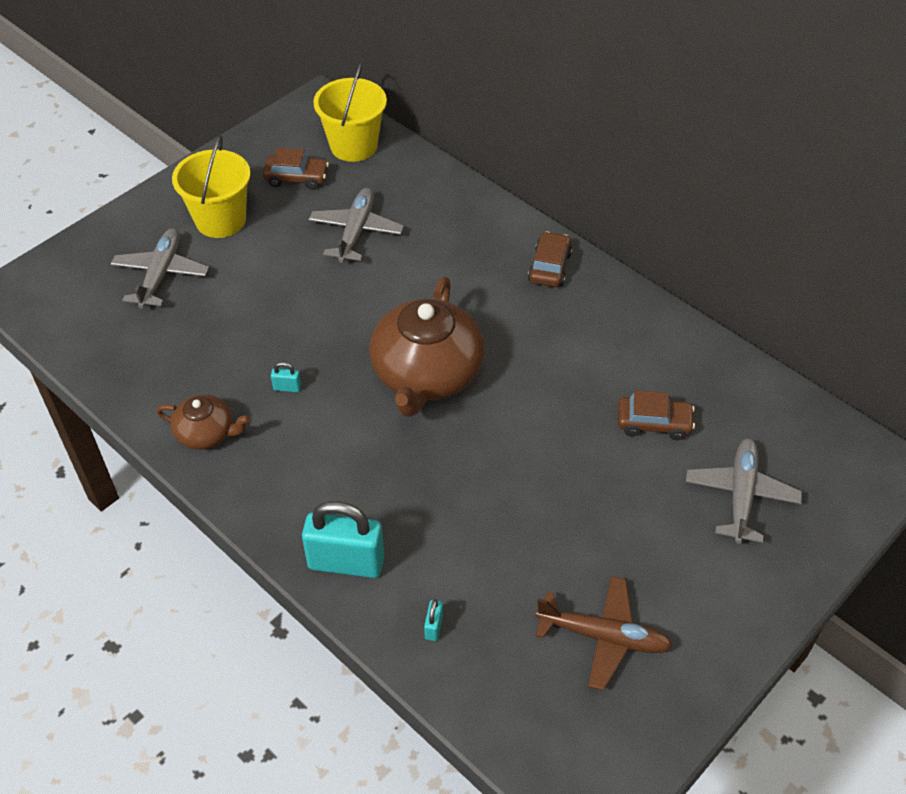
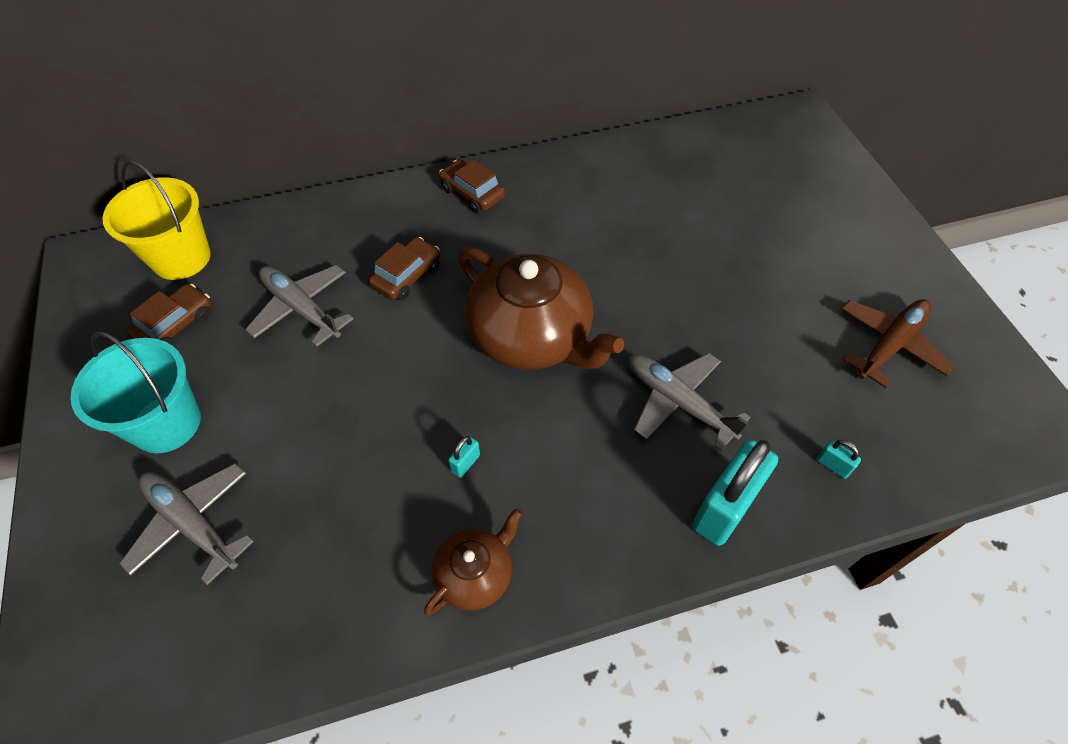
camera: 60 degrees left, 5 degrees up
yellow bucket [172,135,251,238] -> turquoise bucket [70,331,201,453]
brown car [618,390,695,440] -> brown car moved to [368,237,440,301]
grey plane [686,438,802,544] -> grey plane moved to [629,353,750,451]

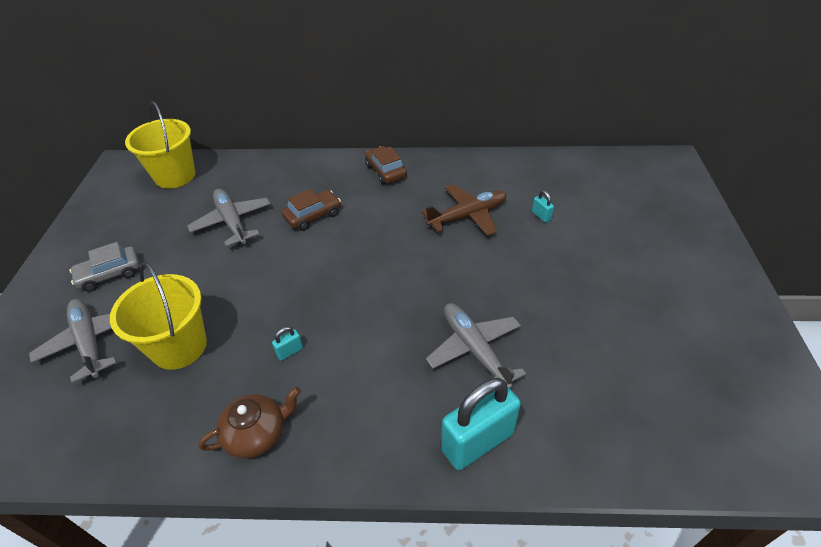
camera: 20 degrees right, 10 degrees down
turquoise bucket [70,331,201,453] -> grey car [69,242,140,292]
brown car [126,284,212,346] -> none
brown teapot [458,247,624,370] -> none
turquoise padlock [817,440,861,479] -> turquoise padlock moved to [532,190,554,222]
brown plane [841,299,955,388] -> brown plane moved to [422,184,507,236]
none -> yellow bucket [110,262,207,370]

